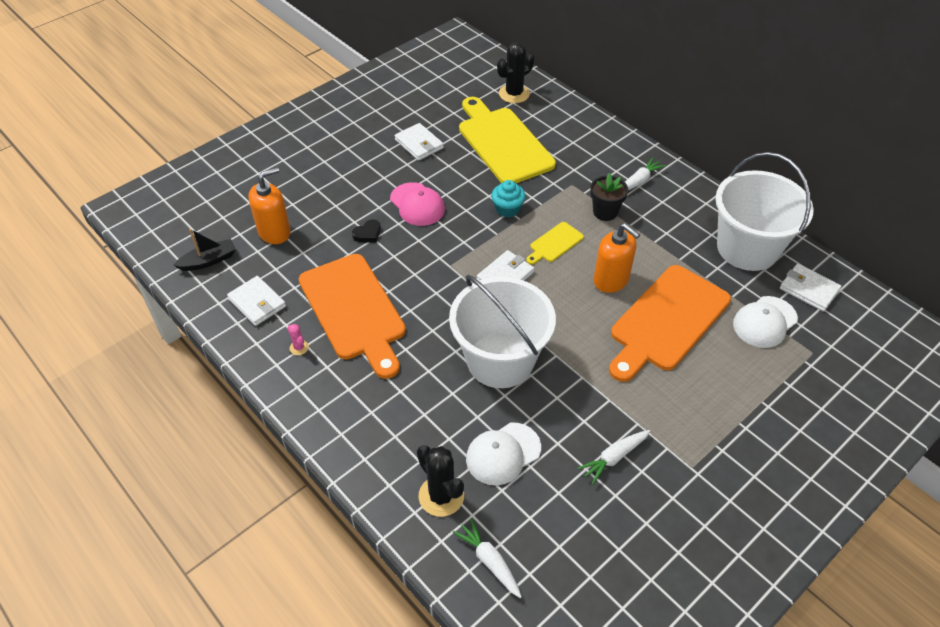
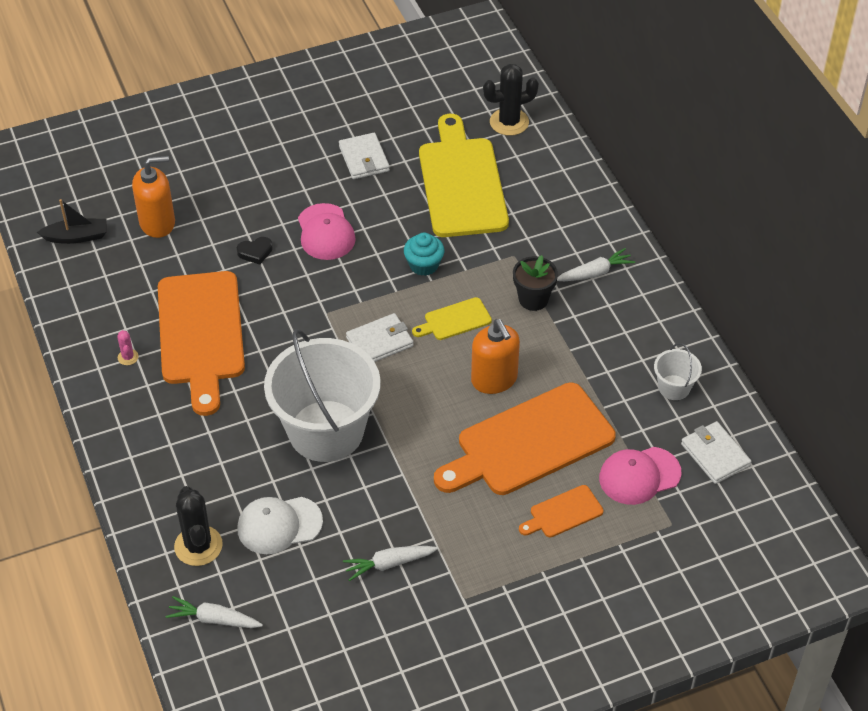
camera: 20 degrees right, 0 degrees up
white wallet [227,276,286,326] -> none
white carrot [453,518,522,598] -> white carrot turned 60 degrees counterclockwise [165,596,263,628]
white bucket [715,152,814,271] -> white bucket [654,343,702,400], size x0.43
white cap [733,296,798,348] -> pink cap [599,447,681,505]
none -> orange cutting board [519,485,604,537]

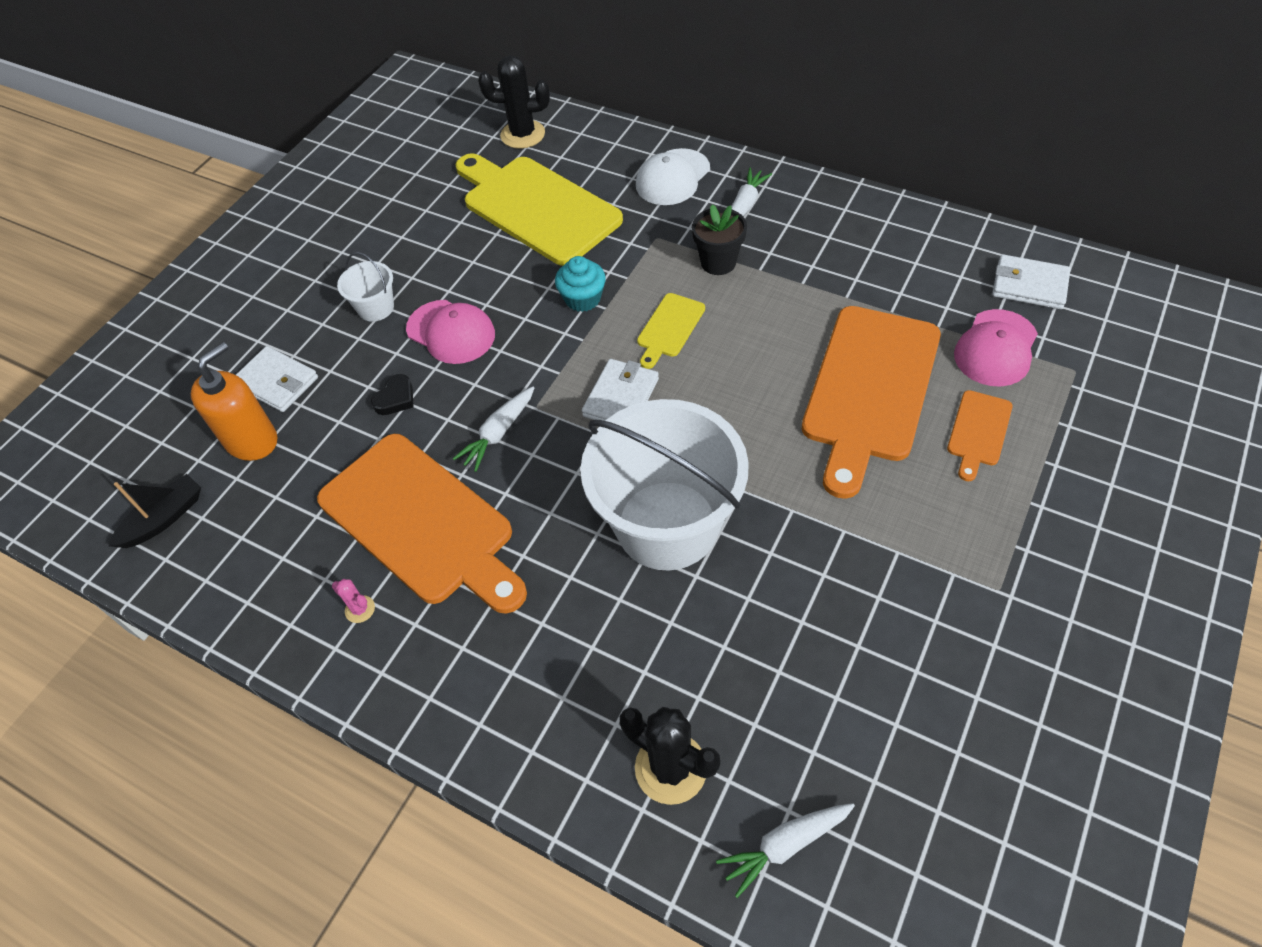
camera: 35 degrees left, 5 degrees up
white cap [237,497,323,554] -> white cap moved to [636,148,710,205]
white wallet [339,133,390,179] -> white wallet moved to [236,346,318,412]
white carrot [343,546,438,581] -> white carrot moved to [453,386,534,472]
orange soap dispenser [471,319,520,394] -> none
black cactus [483,64,539,136] -> black cactus turned 60 degrees clockwise [478,55,550,149]
white bucket [654,343,702,400] -> white bucket moved to [337,252,394,322]

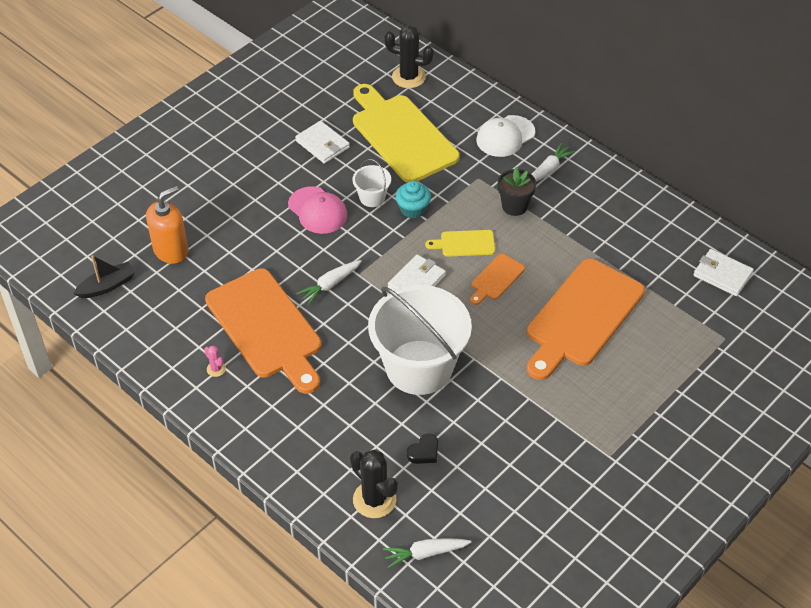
camera: 10 degrees right, 5 degrees down
white wallet [236,346,318,412] -> white wallet moved to [295,121,350,164]
white bucket [337,252,394,322] -> white bucket moved to [352,159,391,207]
black heart [371,374,414,415] -> black heart moved to [407,433,438,464]
yellow cutting board [637,293,705,369] -> yellow cutting board turned 45 degrees clockwise [425,230,495,257]
orange cutting board [947,390,1013,481] -> orange cutting board moved to [470,254,525,305]
pink cap [954,309,1038,387] -> none

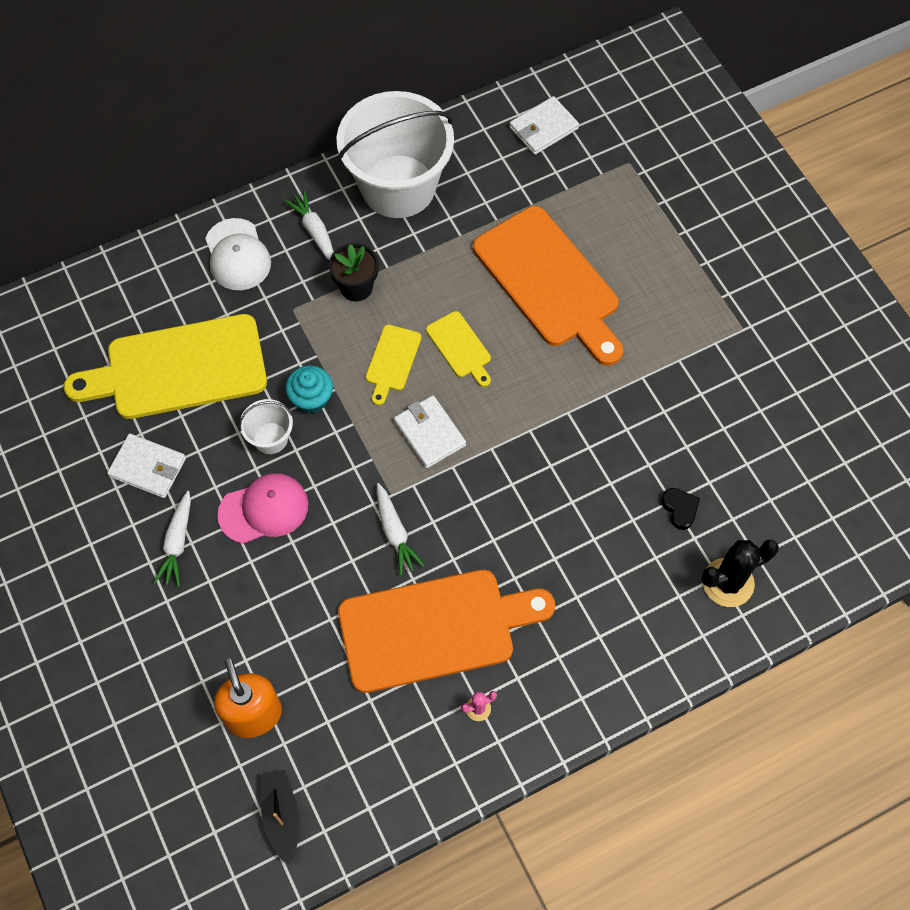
camera: 70 degrees left, 15 degrees up
white wallet [295,121,350,164] -> white wallet turned 45 degrees clockwise [107,433,186,498]
white bucket [368,285,472,395] -> white bucket moved to [336,91,454,218]
white carrot [383,538,471,569] -> white carrot moved to [154,491,191,586]
black cactus [384,25,434,88] -> none
orange cutting board [470,254,525,305] -> yellow cutting board [426,311,491,387]

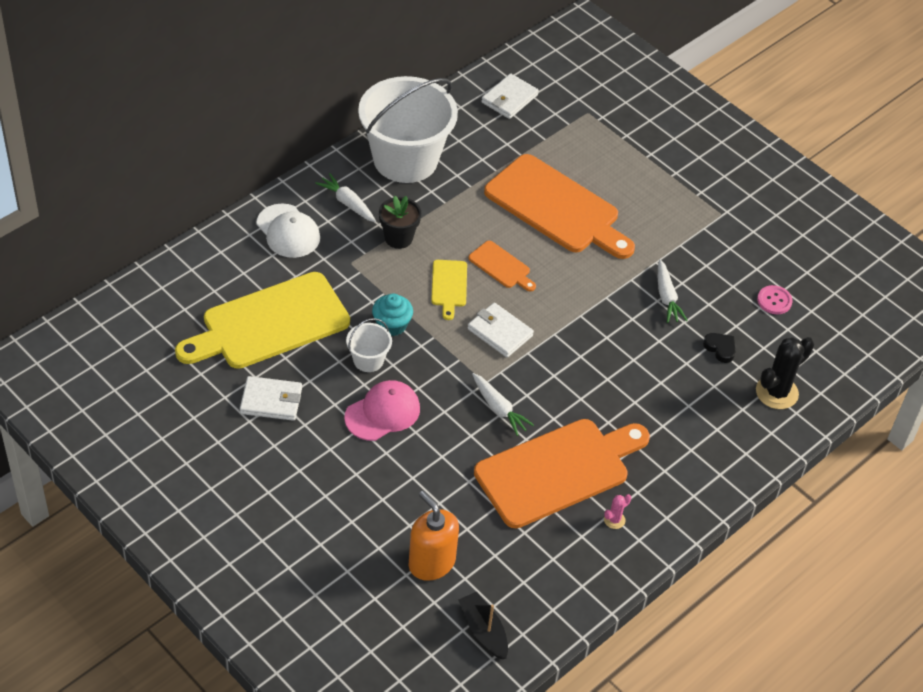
camera: 20 degrees left, 15 degrees down
white carrot [154,491,191,586] -> white carrot moved to [658,260,688,323]
yellow cutting board [426,311,491,387] -> orange cutting board [468,241,536,292]
none -> pink button [757,285,793,314]

